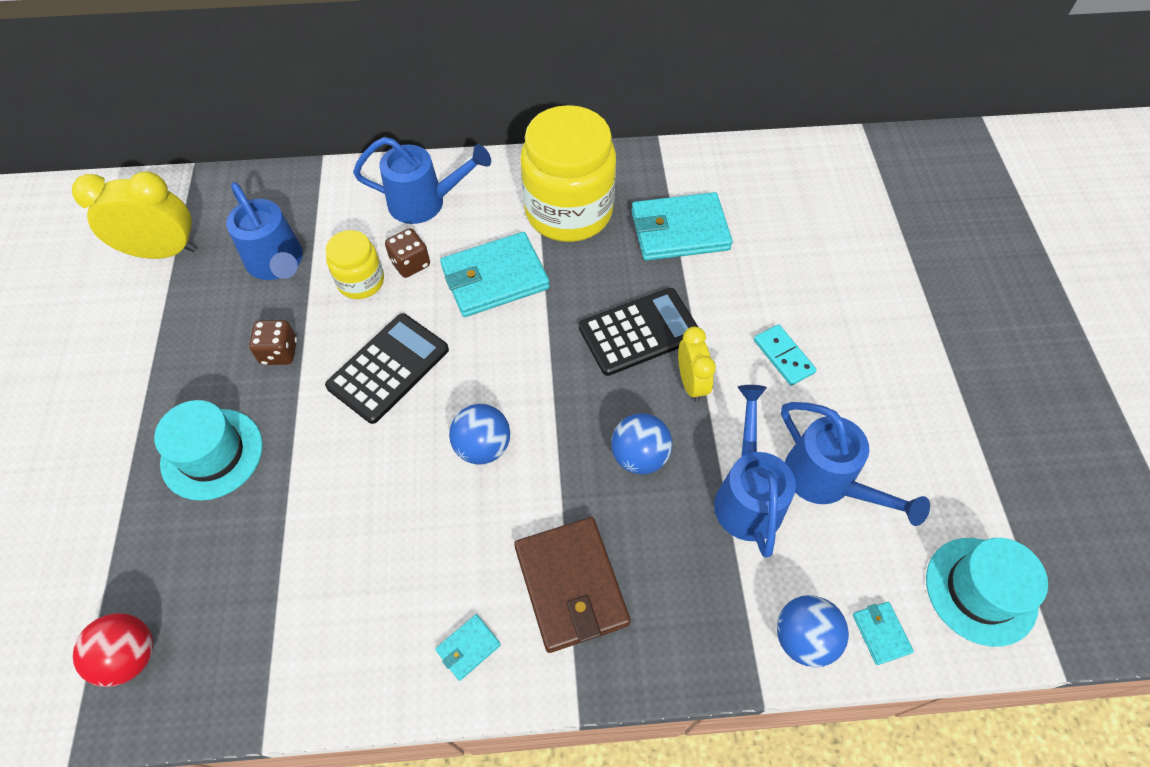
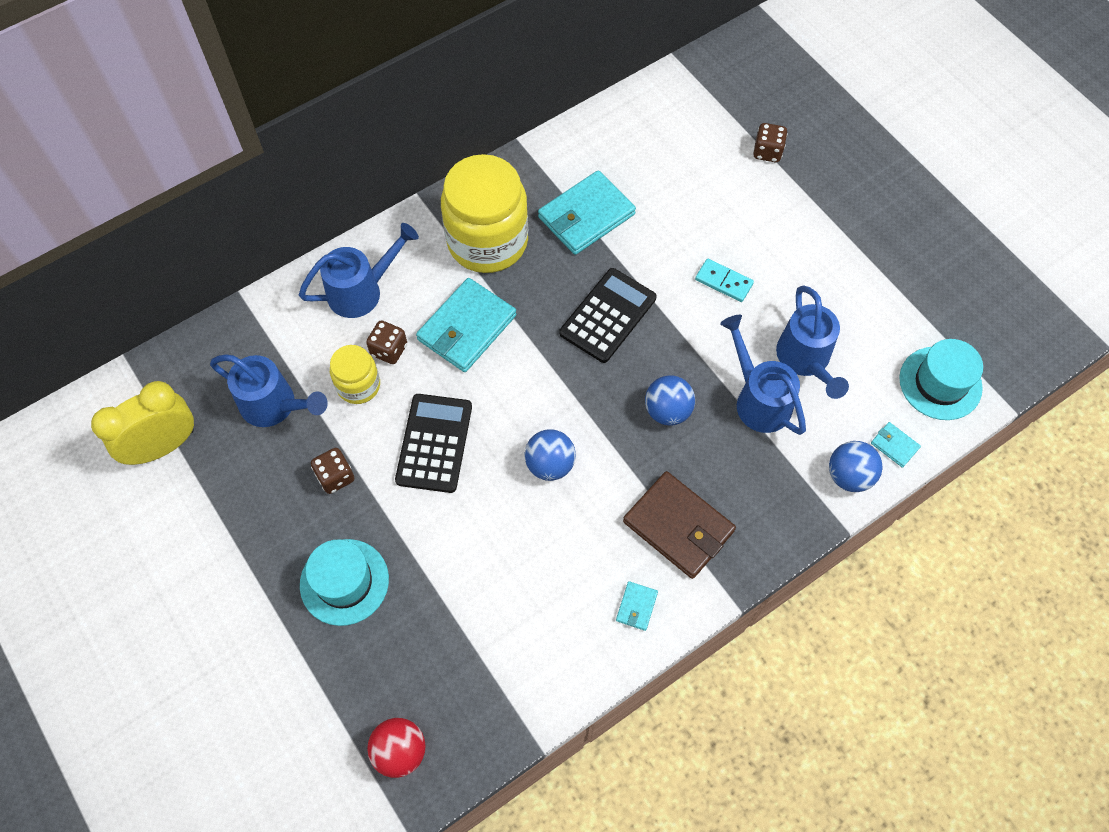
camera: 30 degrees left, 5 degrees up
yellow clock [678,327,716,402] -> none
blue watering can [781,402,930,526] -> blue watering can turned 60 degrees clockwise [776,286,849,399]
none -> brown dice [753,123,788,162]

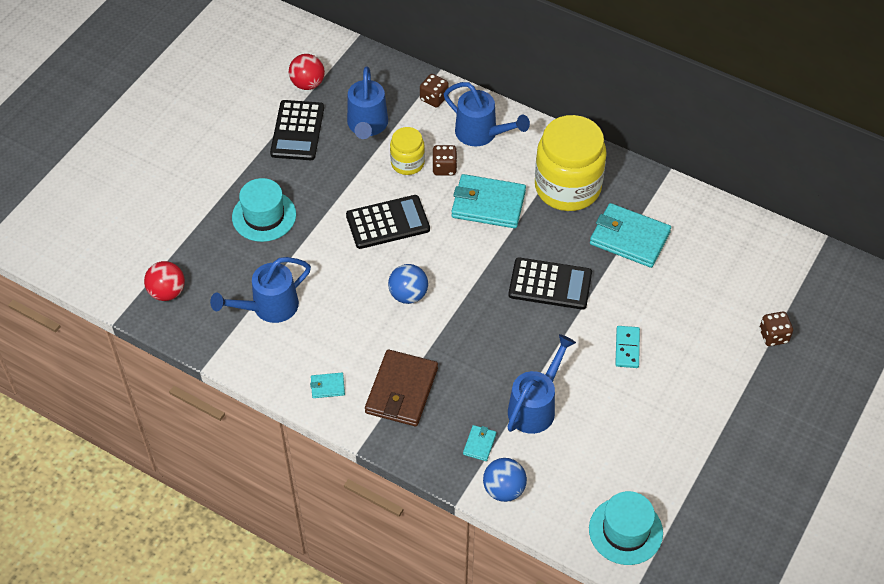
camera: 65 degrees right, 10 degrees down
yellow clock [91,381,194,465] -> red ball [289,54,325,90]
brown dice [311,448,354,494] -> brown dice moved to [420,74,449,107]
blue ball [645,376,695,425] -> none
blue watering can [776,286,849,399] -> blue watering can moved to [210,257,311,323]
turquoise wallet [871,422,921,468] -> turquoise wallet moved to [463,425,496,461]
none -> black calculator [270,100,324,160]

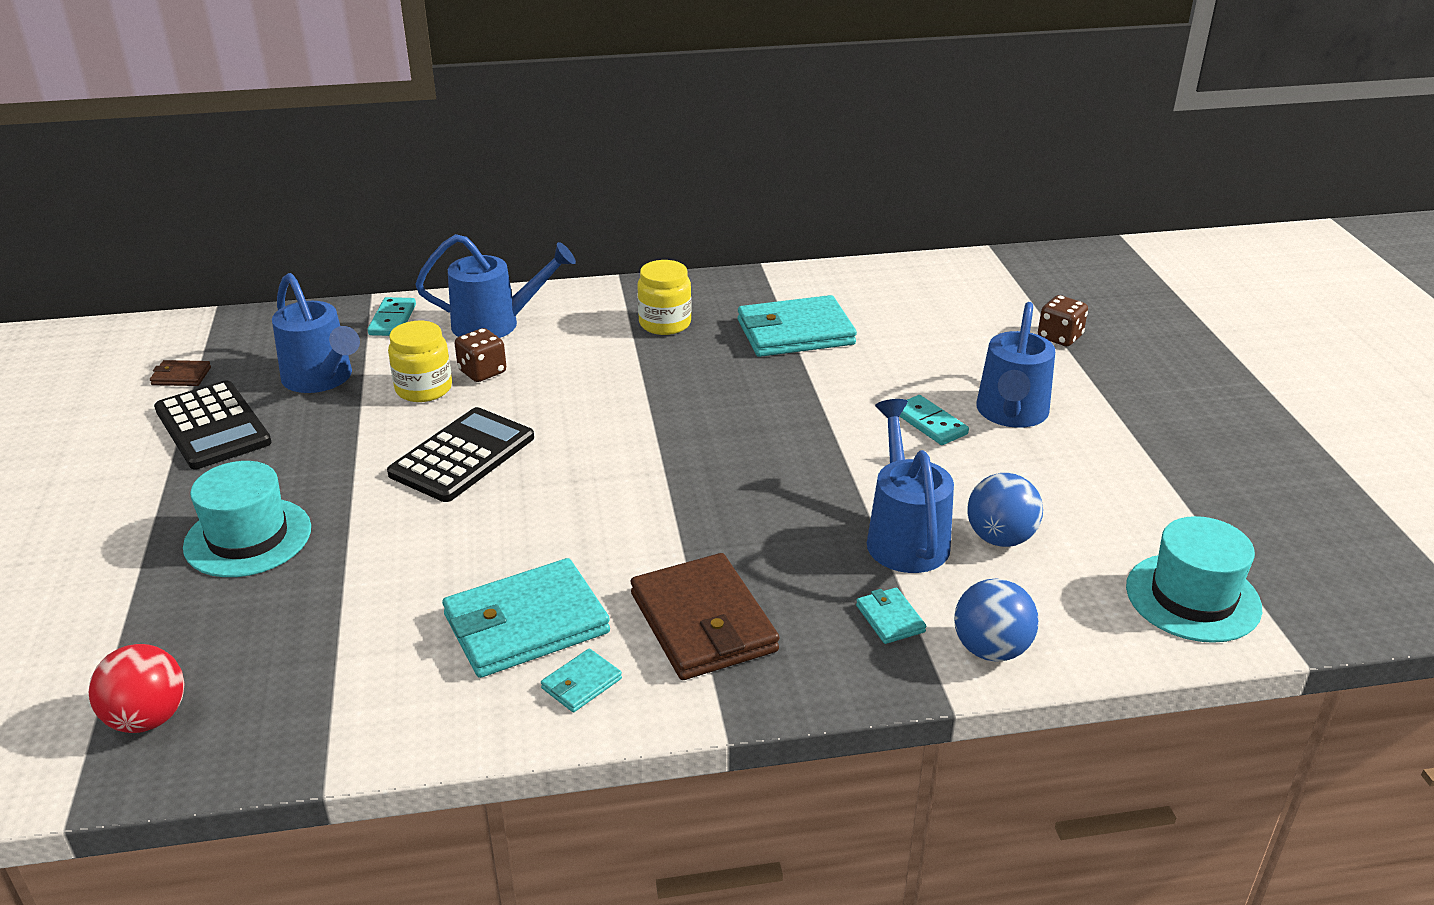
camera: 40 degrees left, 20 degrees down
blue watering can [210,257,311,323] -> blue watering can moved to [976,302,1055,428]
red ball [289,54,325,90] -> brown wallet [150,360,211,386]
blue ball [388,264,428,304] -> blue ball moved to [968,473,1043,547]
brown dice [420,74,449,107] -> turquoise domino [367,297,416,336]
turquoise wallet [451,174,526,228] -> turquoise wallet moved to [442,558,610,678]
black calculator [508,257,592,310] -> none
yellow jar [535,115,607,211] -> yellow jar [637,260,692,335], size x0.51

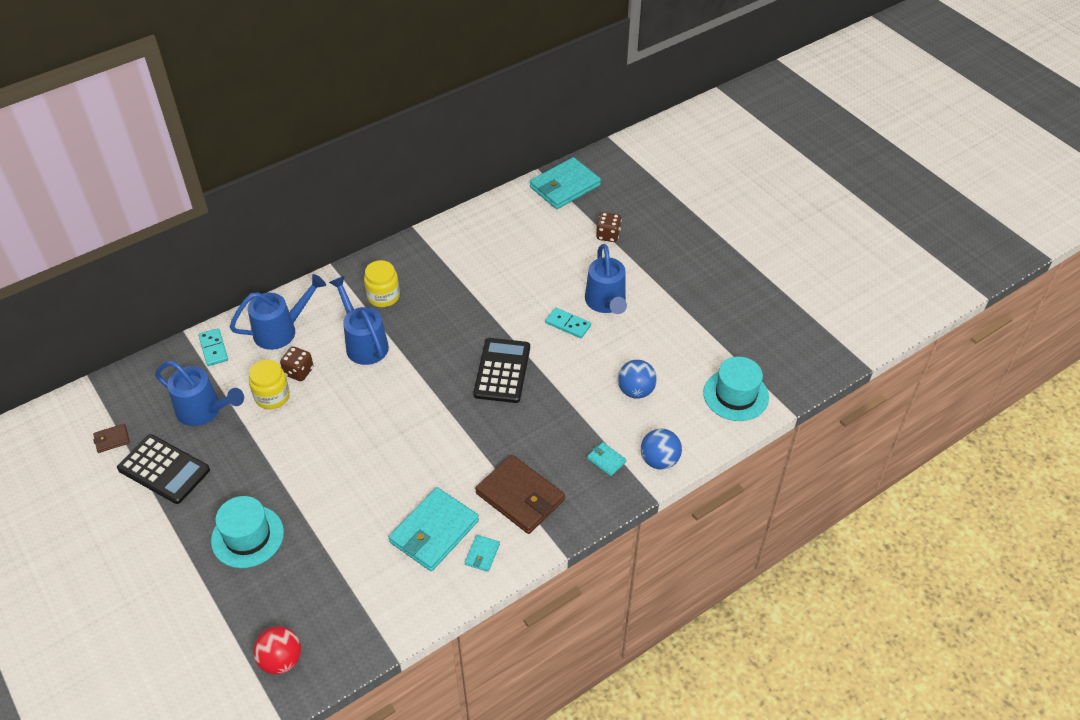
camera: 25 degrees left, 15 degrees up
black calculator [387,407,534,502] -> black calculator moved to [473,338,530,403]
turquoise wallet [738,295,857,357] -> turquoise wallet moved to [530,157,601,209]
blue watering can [867,399,954,573] -> blue watering can moved to [329,276,389,365]

